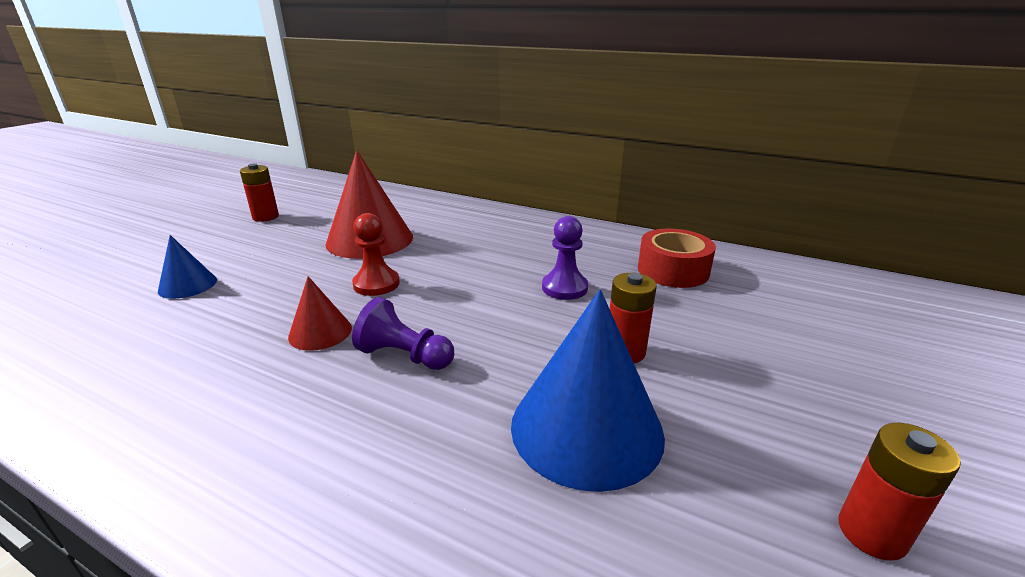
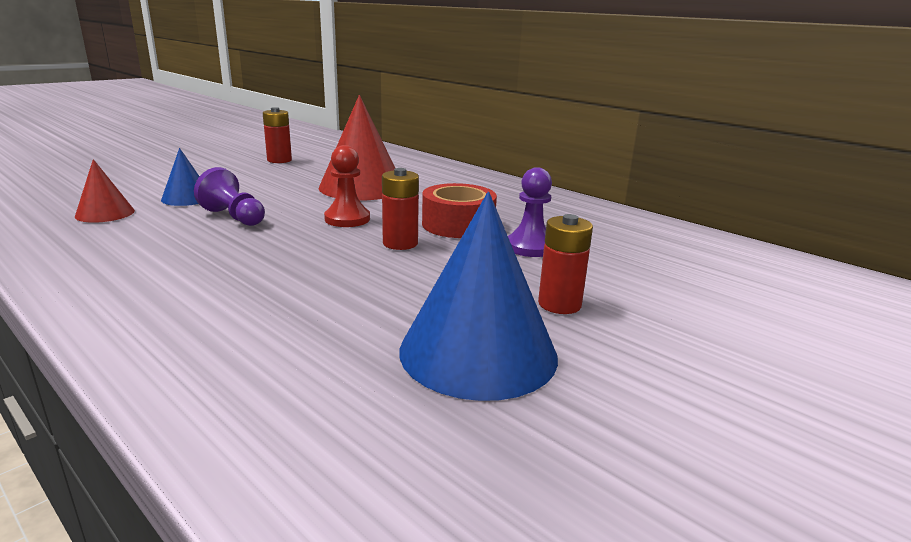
camera: 15 degrees right, 5 degrees down
red cone [288,276,352,351] -> red cone moved to [75,159,135,223]
purple pawn [352,297,454,370] -> purple pawn moved to [194,167,265,226]
red tape [638,228,716,288] -> red tape moved to [422,183,497,238]
red battery [838,423,961,561] -> red battery moved to [382,168,419,250]

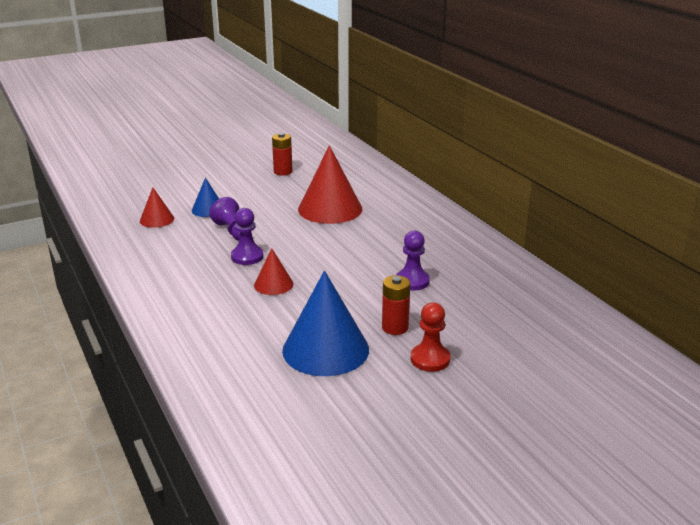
camera: 20 degrees right, 5 degrees up
red pawn [324,145,370,227] -> red pawn moved to [411,302,451,372]
red battery [382,168,419,250] -> none
red tape [422,183,497,238] -> none
none -> purple pawn [231,208,264,265]
none -> red cone [254,249,293,295]

